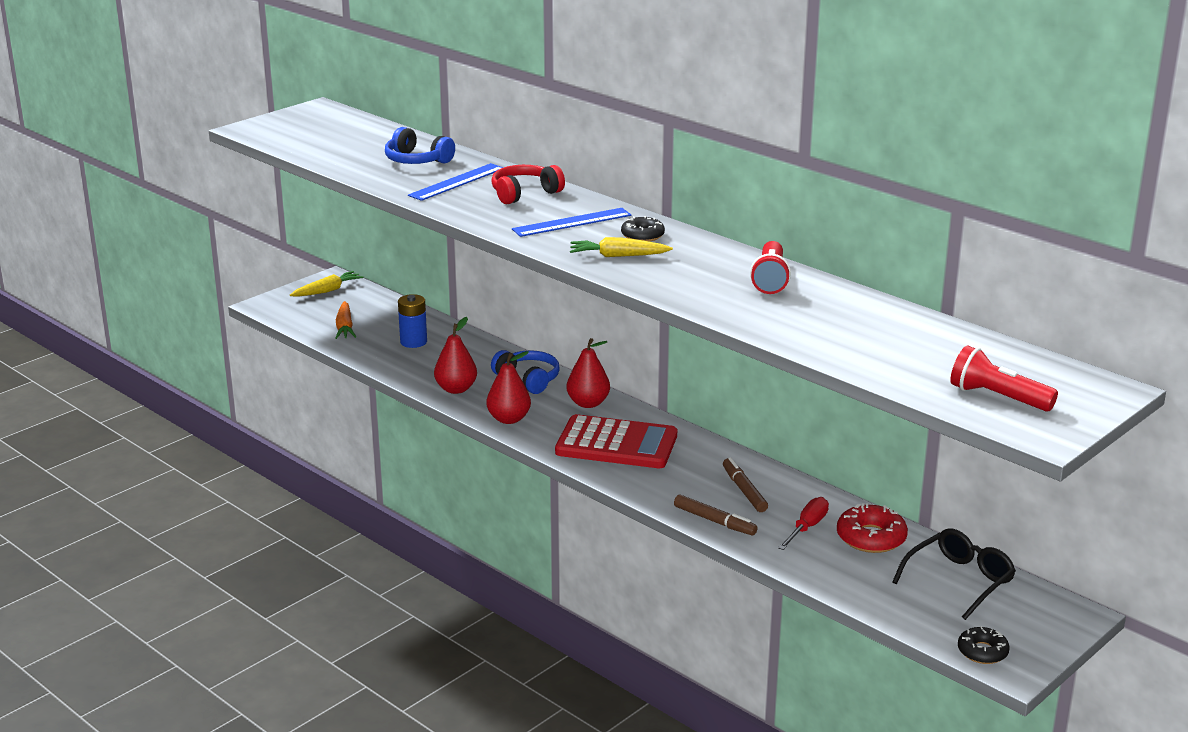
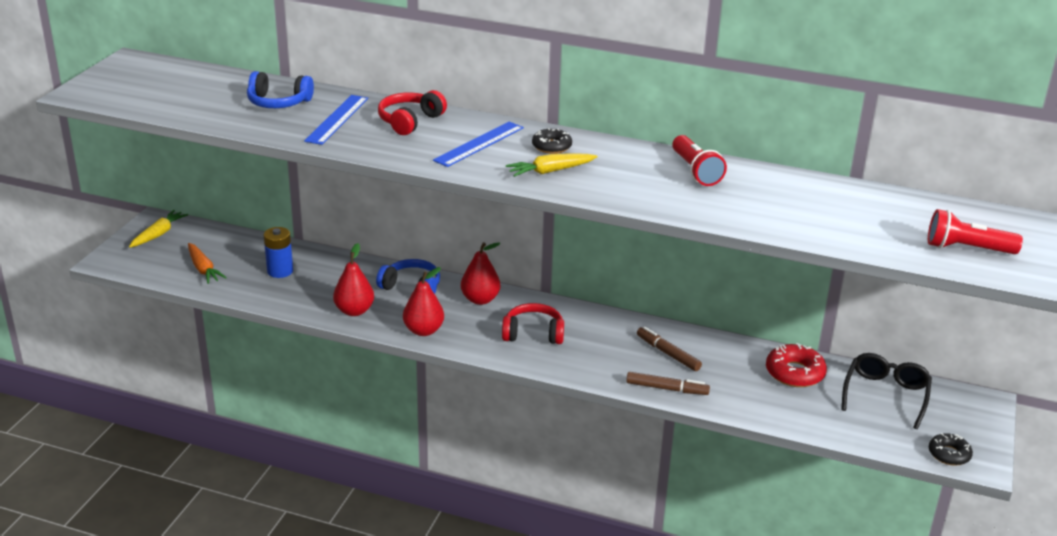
camera: 25 degrees left, 5 degrees up
red calculator [555,414,677,468] -> red headphones [502,303,564,344]
red screwdriver [778,497,829,550] -> none

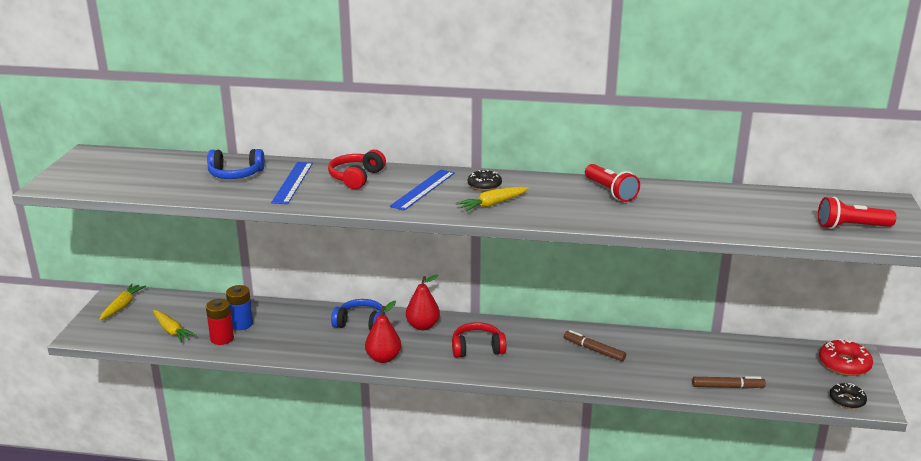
camera: 10 degrees left, 5 degrees down
orange carrot [188,243,227,284] -> yellow carrot [153,310,197,343]
red pear [333,243,374,316] -> none
brown marker [626,372,710,395] -> brown marker moved to [692,376,766,389]
red donut [766,343,827,387] -> red donut moved to [819,339,873,376]
black glasses [841,353,932,429] -> none
none -> red battery [206,299,234,345]

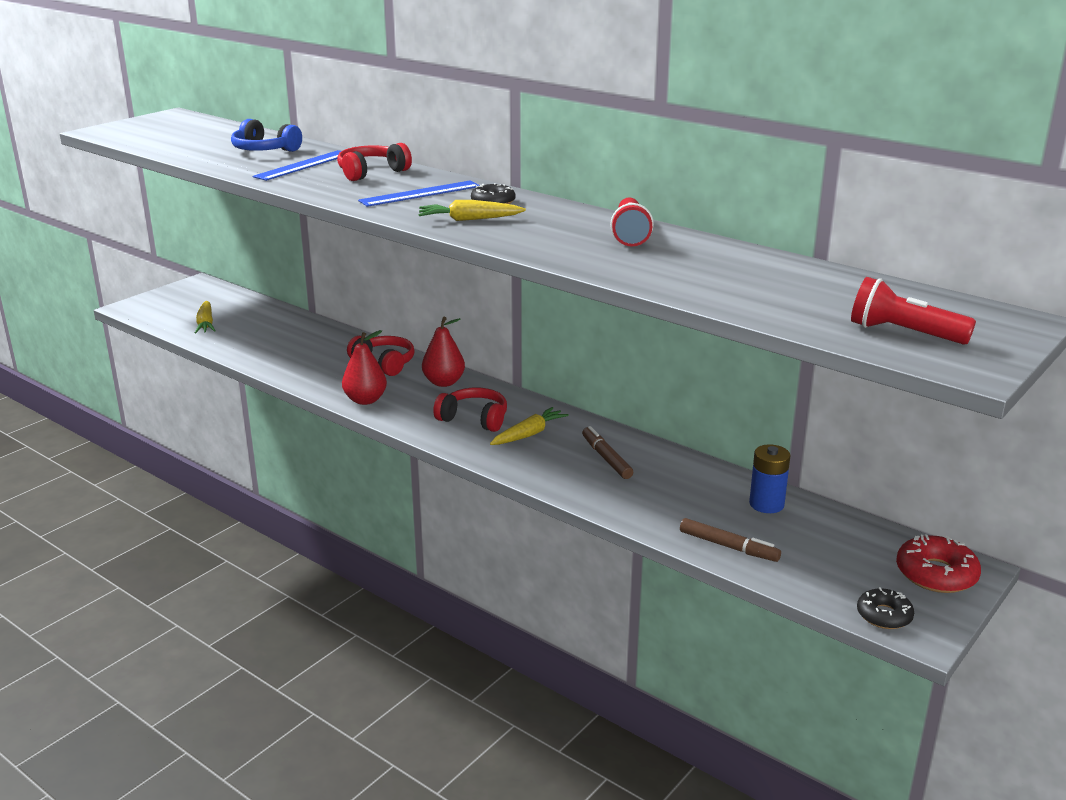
camera: 30 degrees right, 0 degrees up
yellow carrot [99,284,146,320] -> yellow carrot moved to [490,407,569,445]
red battery [206,299,234,345] -> none
blue battery [226,285,253,330] -> blue battery moved to [749,444,790,513]
blue headphones [331,299,385,330] -> red headphones [347,336,415,376]

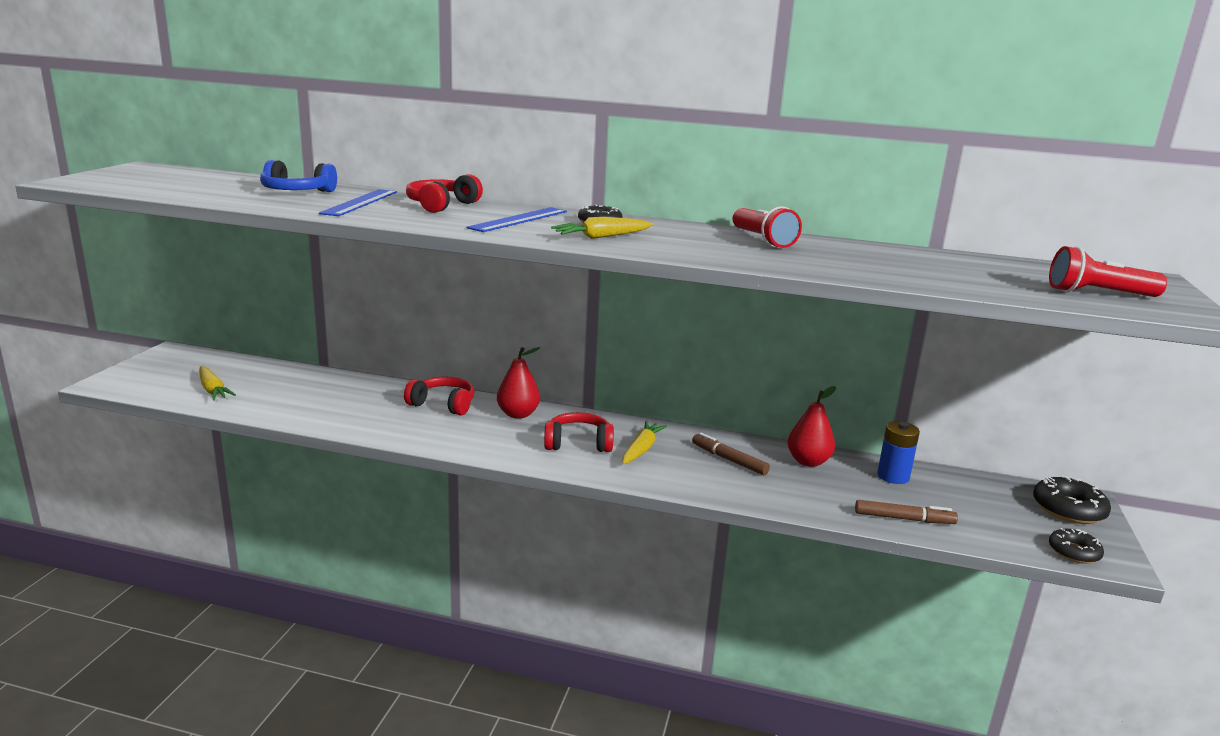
camera: 25 degrees left, 5 degrees down
red pear [342,330,387,405] -> red pear moved to [787,386,836,467]
red donut [896,535,981,593] -> black donut [1033,475,1111,524]

